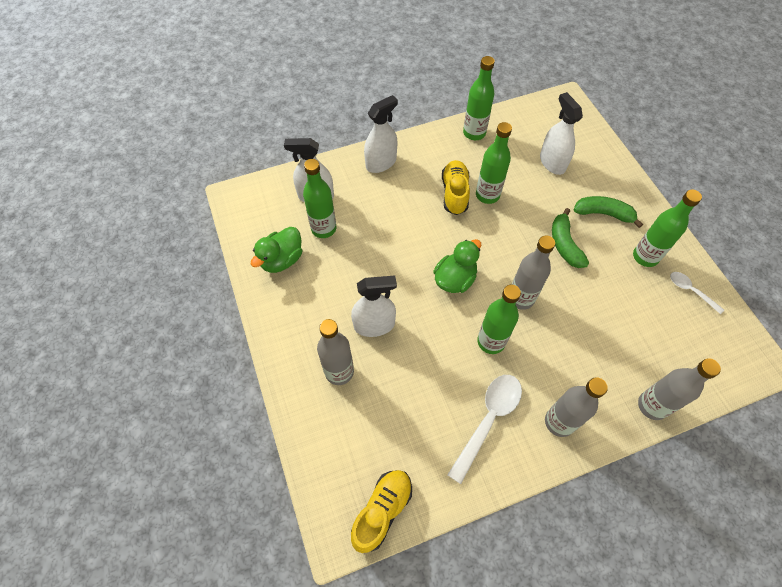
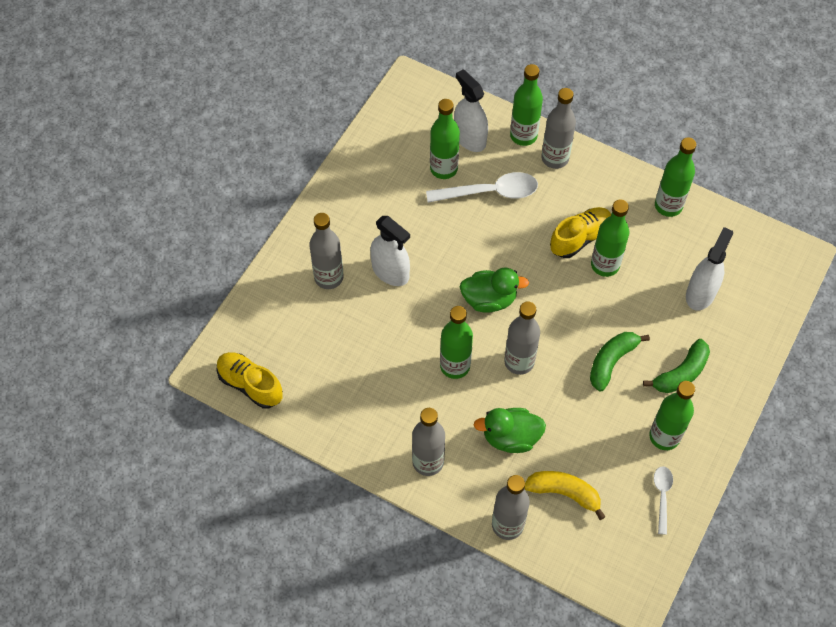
camera: 50 degrees right, 0 degrees up
green duck [251,227,302,273] -> green duck moved to [474,408,546,453]
yellow shoe [351,470,412,553] -> yellow shoe turned 135 degrees counterclockwise [216,352,283,409]
white spray bottle [364,95,398,173] -> grey bottle [541,88,576,169]
white spoon [447,375,522,484] -> white spoon moved to [426,172,538,203]
green banana [574,196,643,228] -> green banana turned 75 degrees clockwise [643,339,710,393]
none -> green bottle [510,64,543,146]
none -> yellow banana [524,471,606,520]

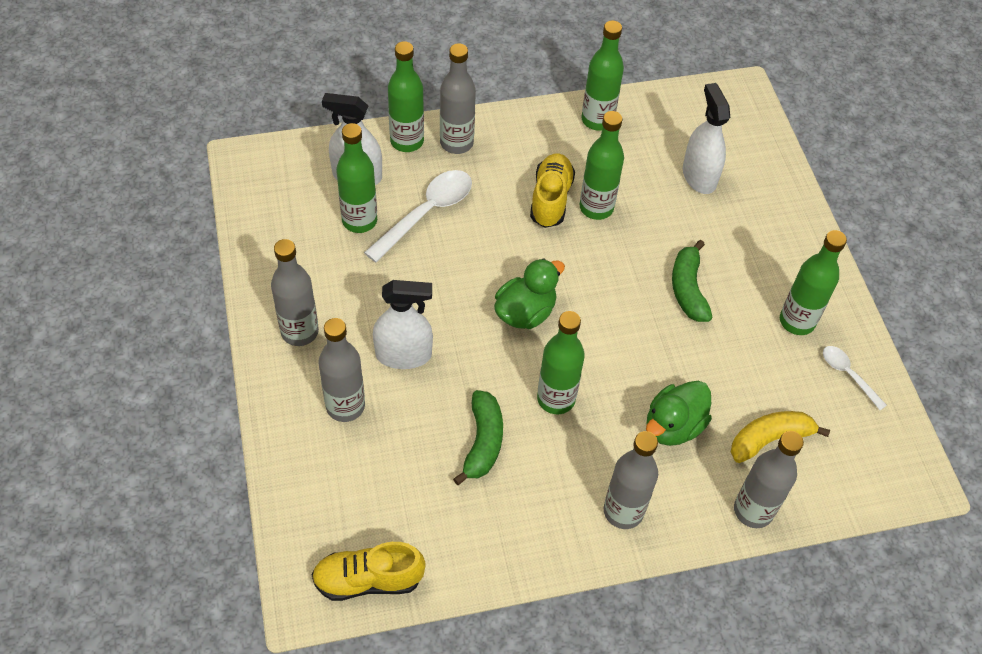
camera: 45 degrees left, 5 degrees down
grey bottle [504,301,540,375] -> grey bottle moved to [271,239,319,346]
green banana [643,339,710,393] -> green banana moved to [453,390,503,485]

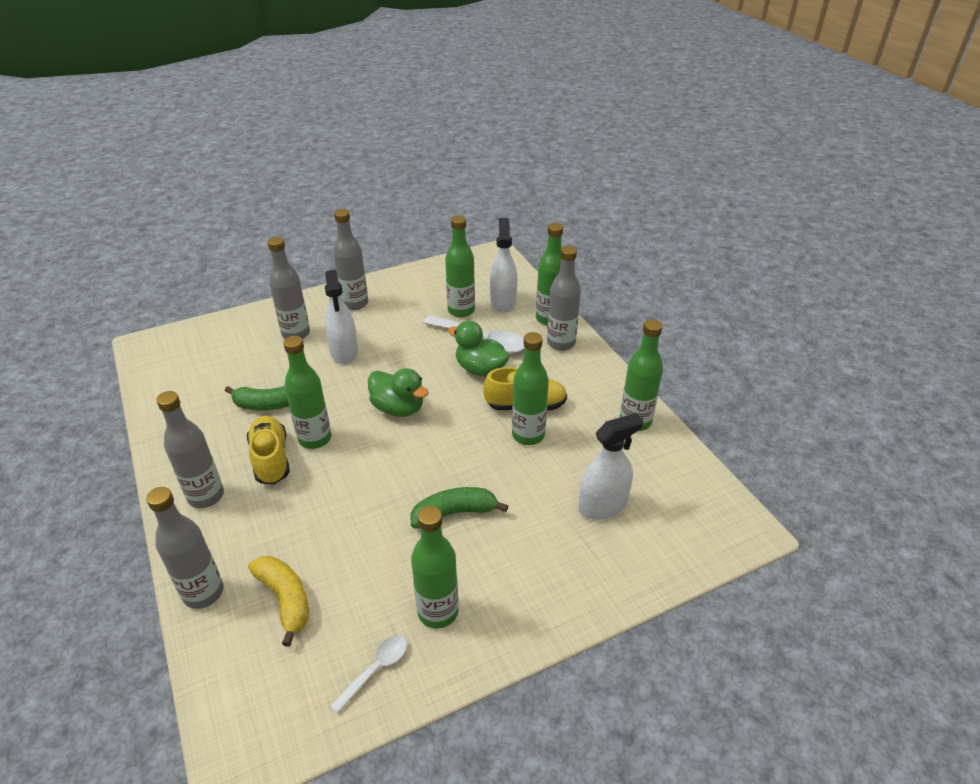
camera: 80 degrees right, 15 degrees down
yellow shoe [312,542,426,601] -> yellow shoe moved to [247,416,290,484]
green duck [646,381,712,446] -> green duck moved to [448,321,509,377]

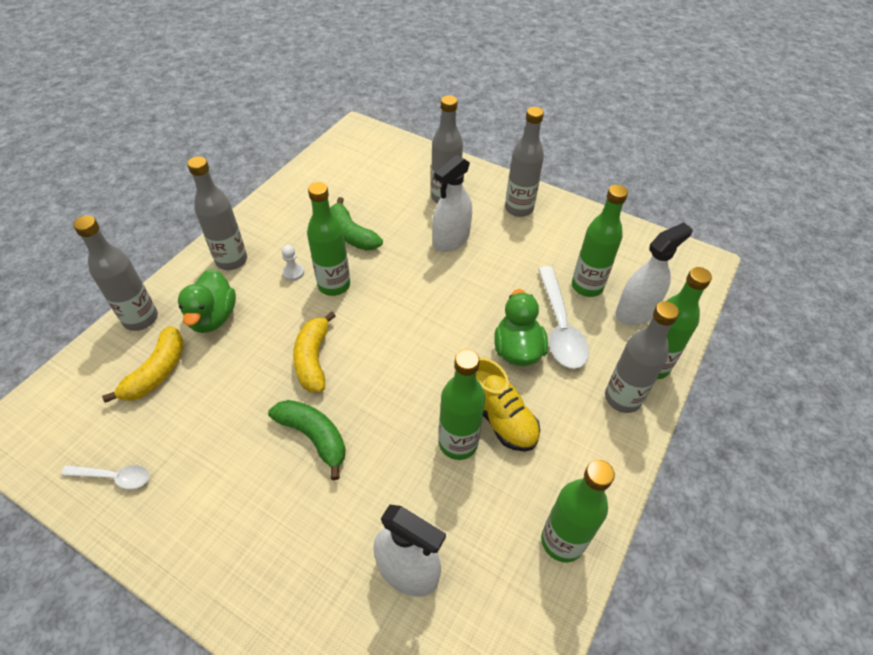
camera: 55 degrees right, 10 degrees up
yellow shoe [247,416,290,484] -> white pawn [282,245,304,281]
green duck [368,368,429,417] -> green duck moved to [178,269,236,333]
green bottle [411,506,459,628] -> none
none -> yellow banana [293,311,335,392]

